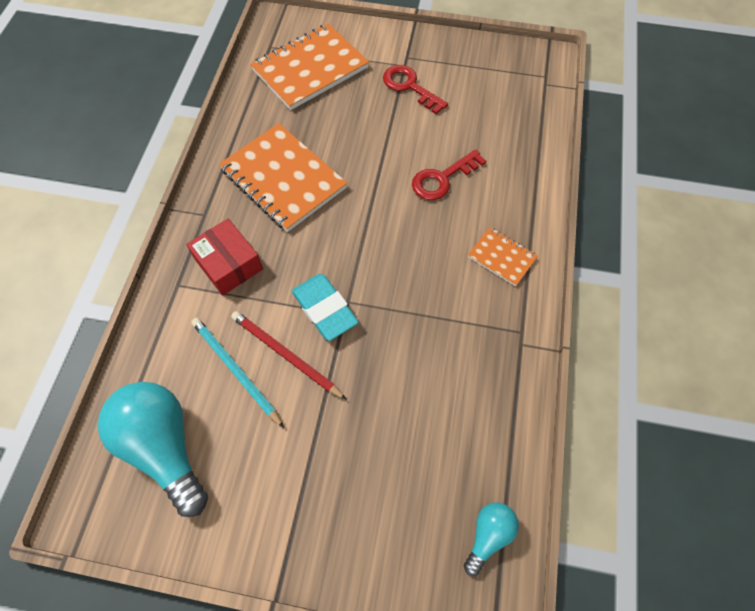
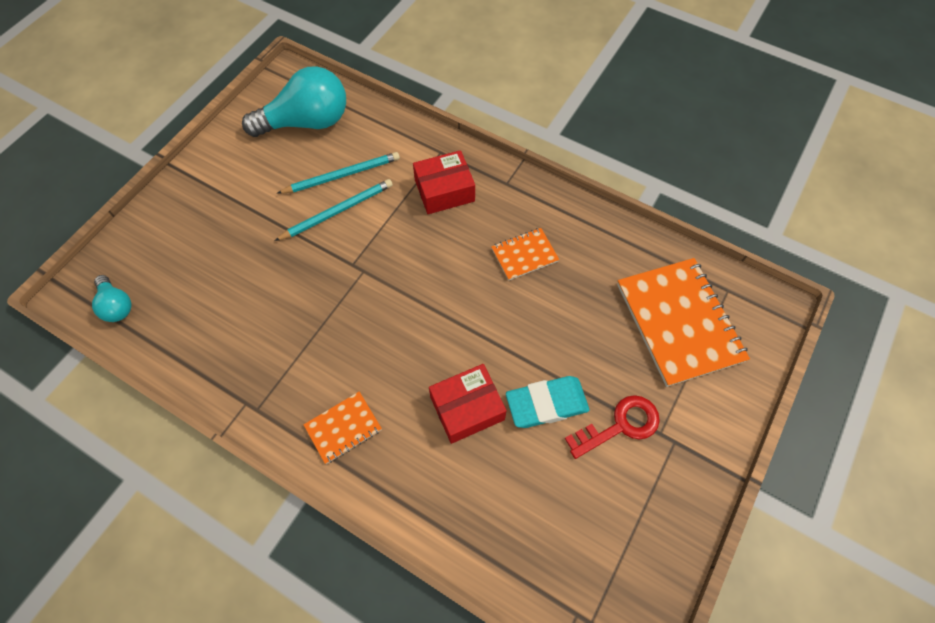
camera: 110 degrees right, 0 degrees up
orange notebook [219,123,347,232] -> orange notebook [491,228,559,281], size x0.50
red pencil [231,311,347,400] -> turquoise pencil [274,179,393,241]
turquoise eraser [292,274,358,341] -> turquoise eraser moved to [506,376,589,428]
red key [412,149,486,200] -> red box [429,364,507,444]

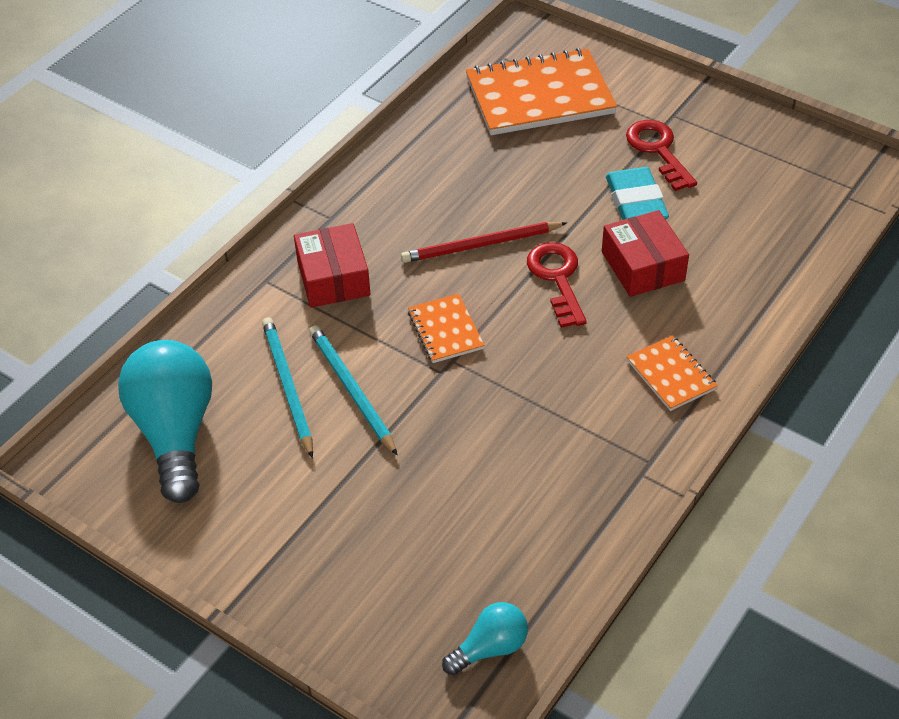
camera: 85 degrees left, 15 degrees down
orange notebook [491,228,559,281] -> orange notebook moved to [408,294,485,363]
none -> red pencil [401,222,567,263]
none -> red key [527,242,587,328]

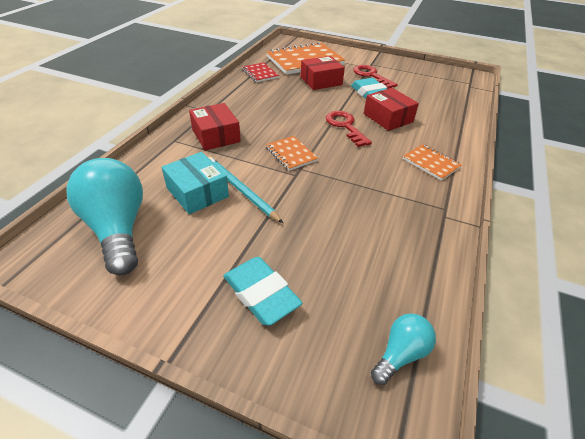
camera: 15 degrees left, 5 degrees down
turquoise pencil [262,317,313,458] -> turquoise box [161,152,229,214]
red pencil [401,222,567,263] -> none
none -> turquoise eraser [223,257,302,326]
none -> red notebook [242,62,279,83]
none -> red box [301,56,345,90]

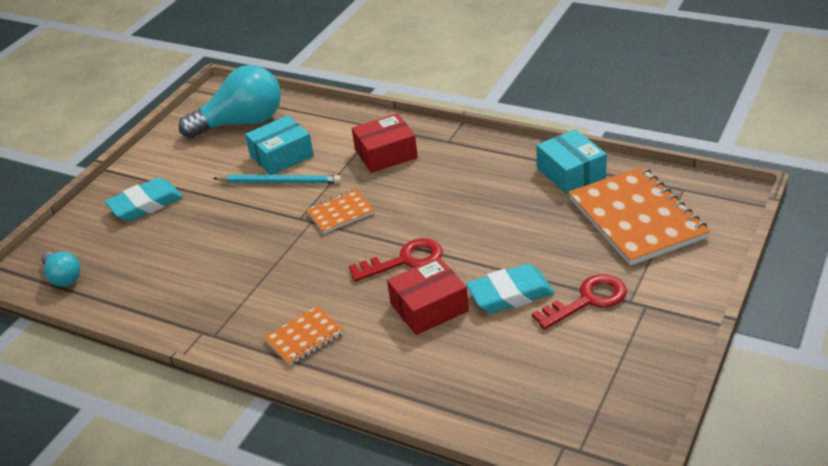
camera: 100 degrees right, 5 degrees down
turquoise pencil [208,157,283,223] -> turquoise pencil turned 45 degrees clockwise [213,175,341,184]
red notebook [242,62,279,83] -> turquoise box [536,129,607,194]
red box [301,56,345,90] -> none

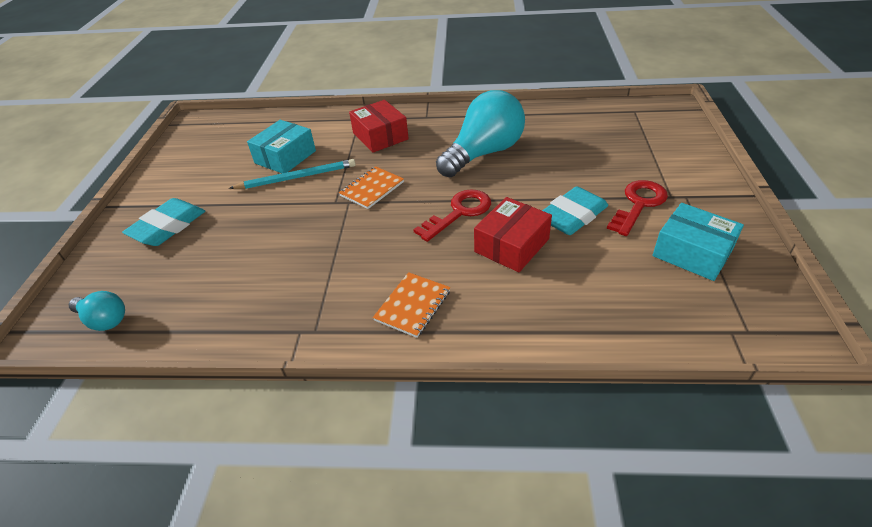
camera: 25 degrees left, 5 degrees up
turquoise light bulb [179,65,281,139] -> turquoise light bulb moved to [436,90,525,177]
red box [352,113,418,173] -> red box turned 75 degrees counterclockwise [349,100,409,153]
turquoise box [536,129,607,194] -> turquoise box moved to [653,203,744,281]
orange notebook [568,166,710,266] -> none

